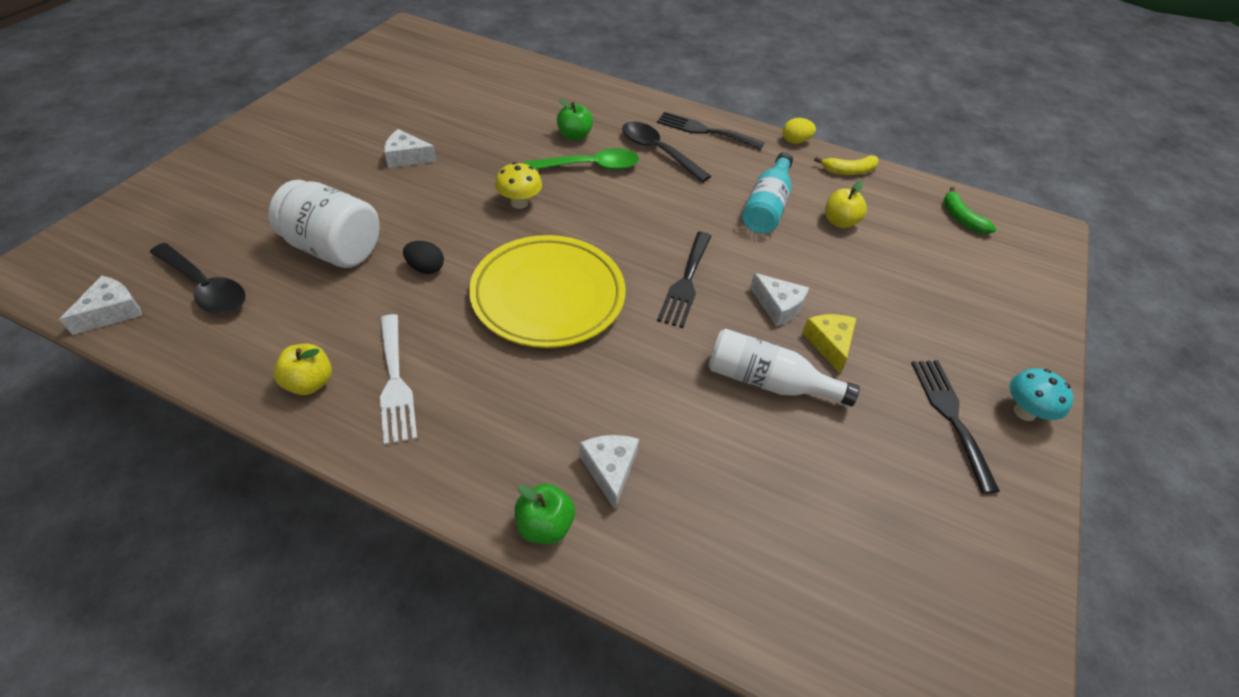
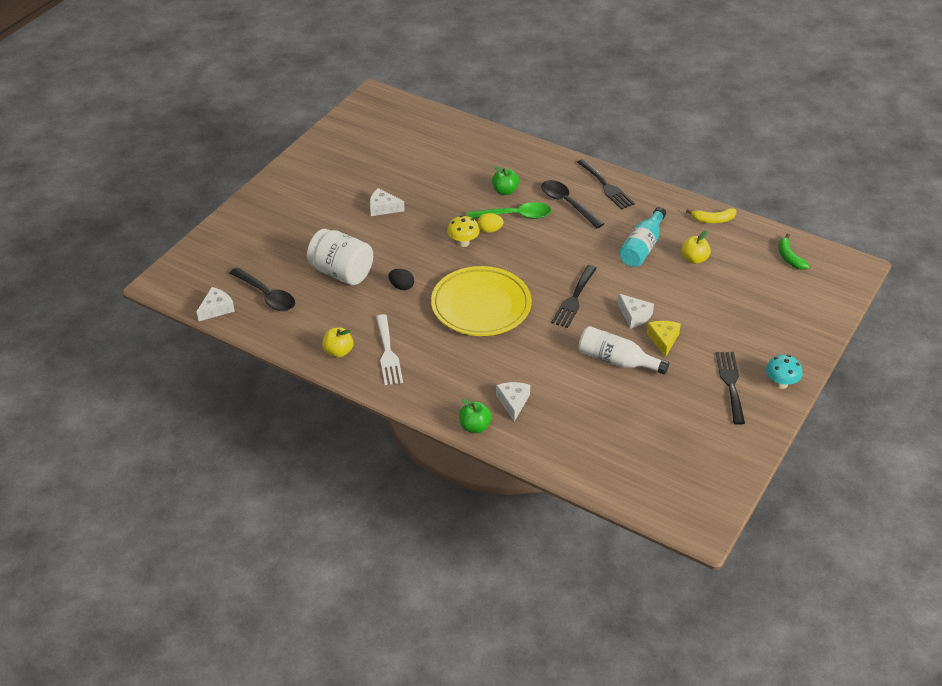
camera: 10 degrees right, 5 degrees down
black fork [657,111,764,150] -> black fork turned 150 degrees counterclockwise [577,159,635,210]
yellow egg [783,118,816,144] -> yellow egg moved to [477,213,504,233]

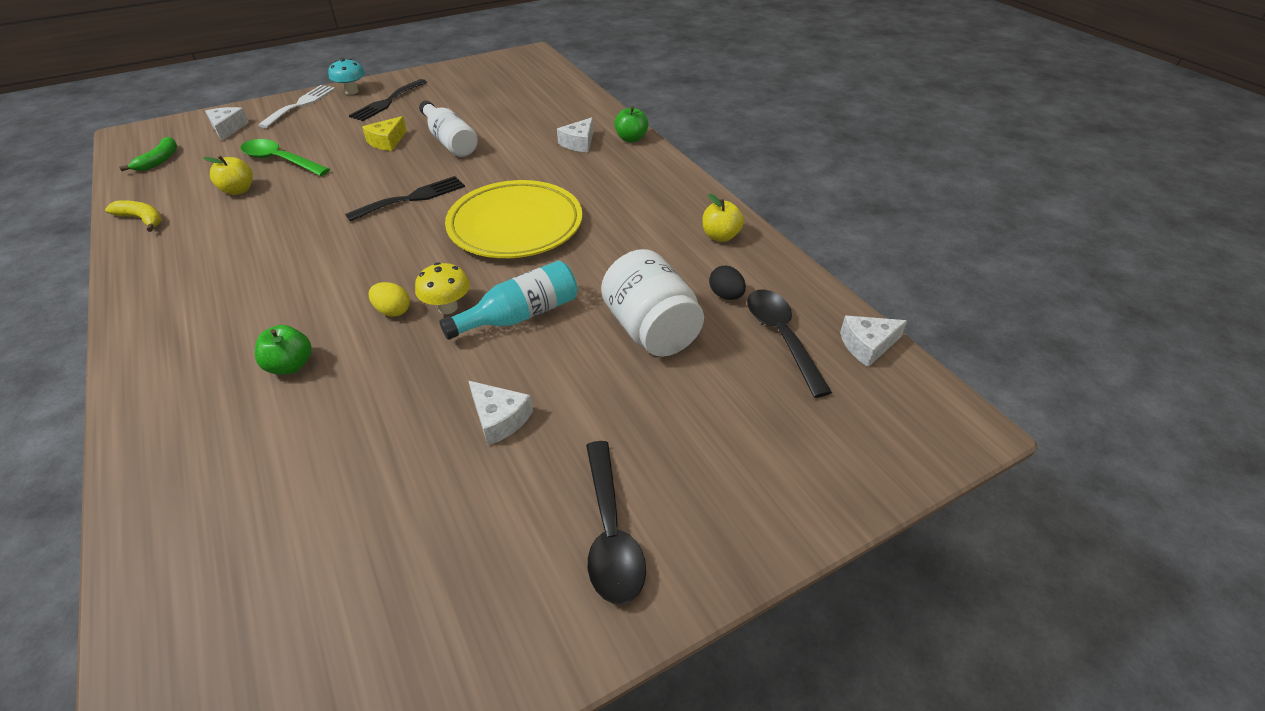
camera: 150 degrees left, 0 degrees up
white fork [376,314,403,385] -> white fork moved to [258,85,335,128]
black egg [388,269,414,290] -> black egg moved to [709,266,746,300]
green spoon [467,202,551,219] -> green spoon moved to [240,139,330,176]
black spoon [541,180,604,228] -> black spoon moved to [586,441,646,604]
black fork [577,159,635,210] -> none
white cheese [618,294,654,329] -> white cheese moved to [205,107,249,141]
turquoise bottle [619,207,666,267] -> turquoise bottle moved to [439,260,578,340]

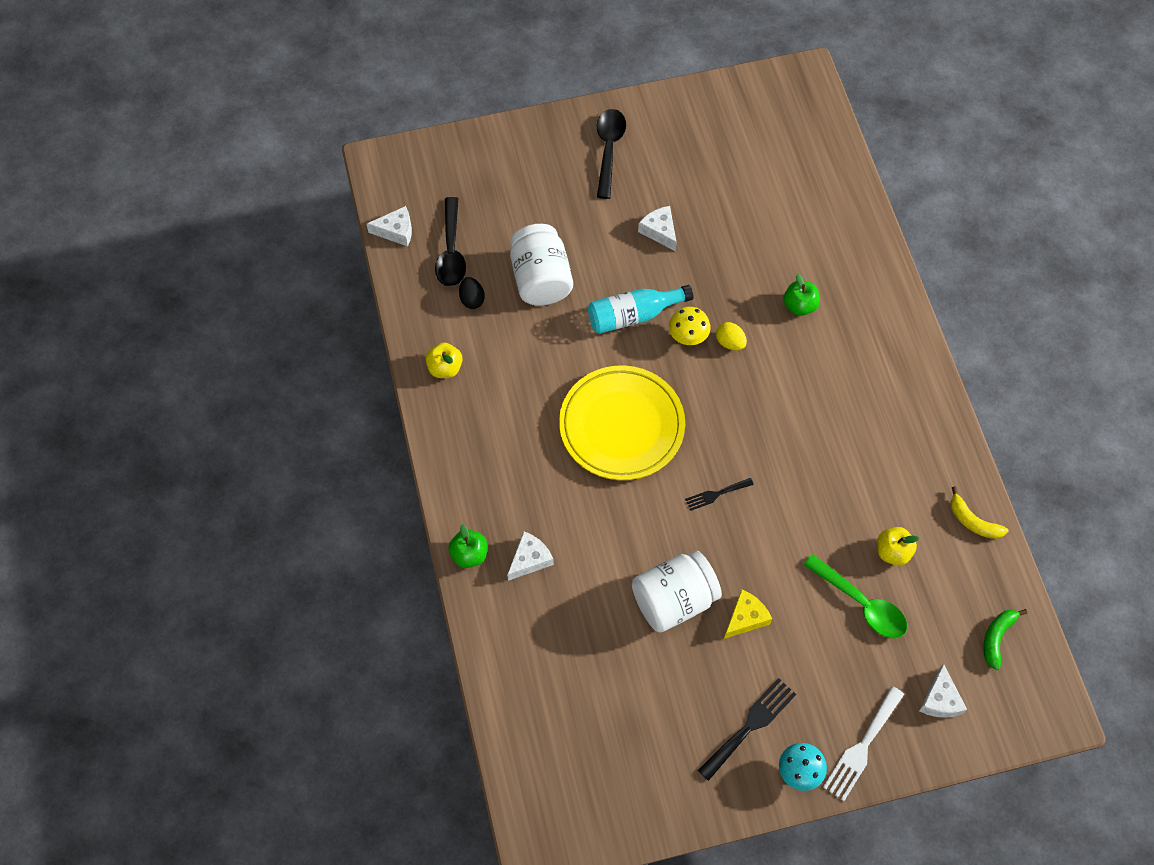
camera: 165 degrees left, 20 degrees up
black fork [345,176,465,222] -> black fork [685,478,754,511], size x0.59
white bottle [419,101,478,157] -> white jar [632,551,722,633]

